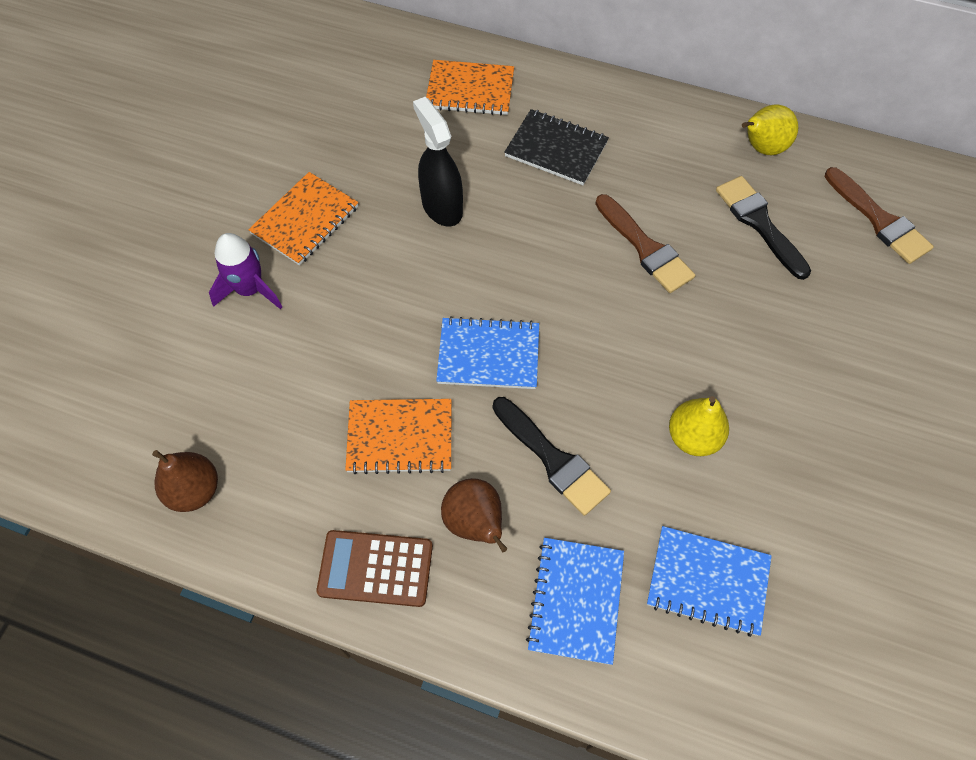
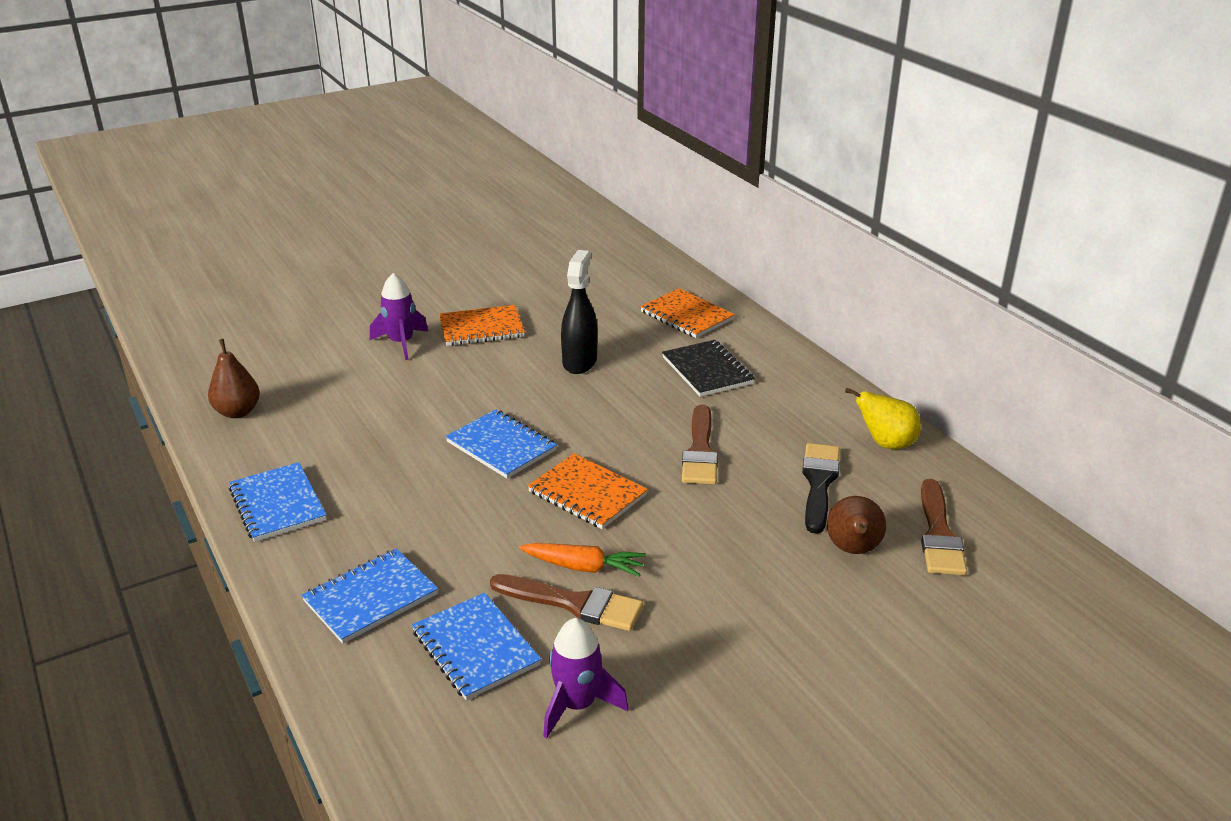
camera: 40 degrees right, 30 degrees down
brown calculator [316,530,433,607] -> blue notebook [229,462,327,542]
orange notebook [345,399,451,474] -> orange notebook moved to [528,453,648,529]
brown pear [441,478,507,552] -> brown pear moved to [827,496,886,554]
black brush [493,397,611,516] -> none
yellow pear [669,396,729,456] -> orange carrot [519,543,646,577]
none -> brown brush [490,574,643,631]
none -> purple rocket [543,618,629,738]

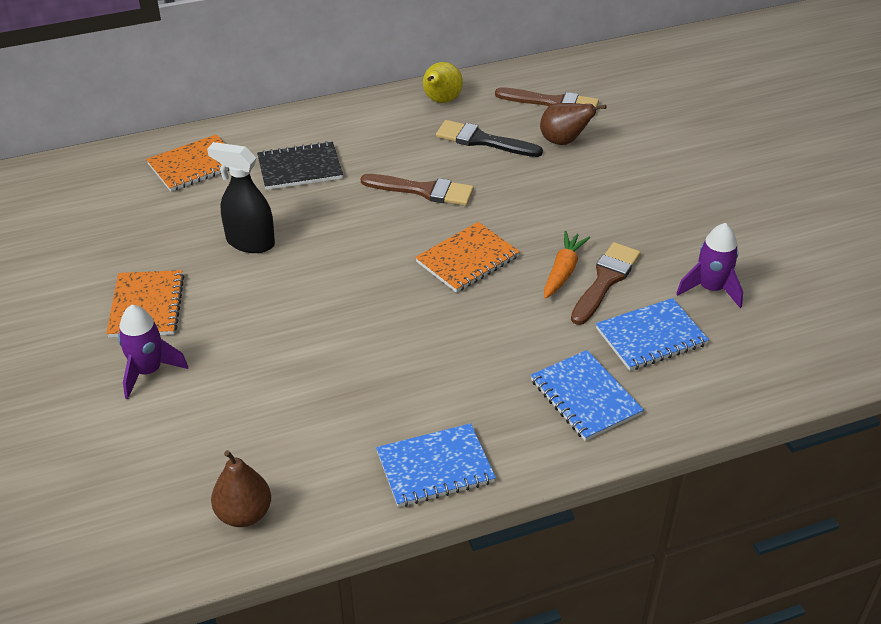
camera: 80 degrees left, 10 degrees up
blue notebook [445,409,557,479] -> none

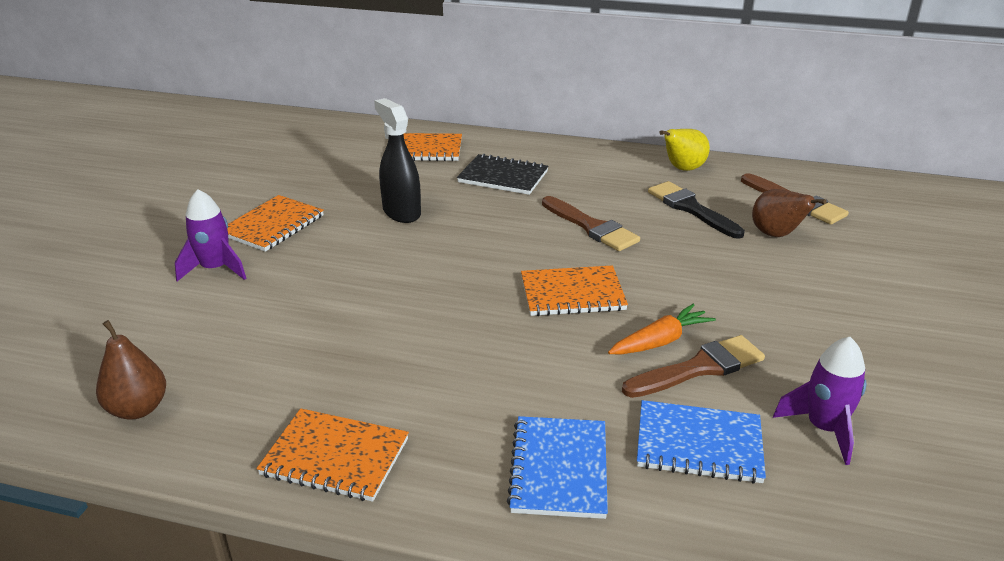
camera: 35 degrees right, 10 degrees down
blue notebook [376,423,496,507] -> orange notebook [257,408,409,502]

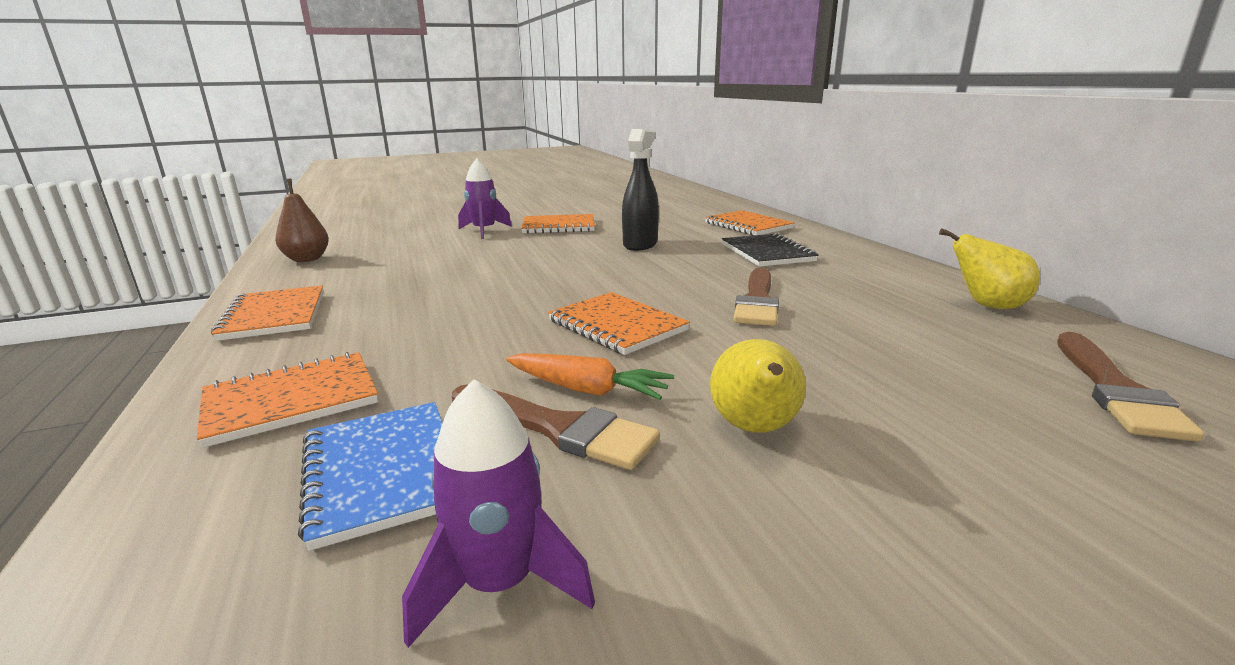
camera: 55 degrees right, 10 degrees down
blue notebook [507,416,608,519] -> orange notebook [197,352,378,448]
black brush [648,181,745,239] -> none
brown pear [752,189,827,237] -> none
none -> yellow pear [710,339,806,433]

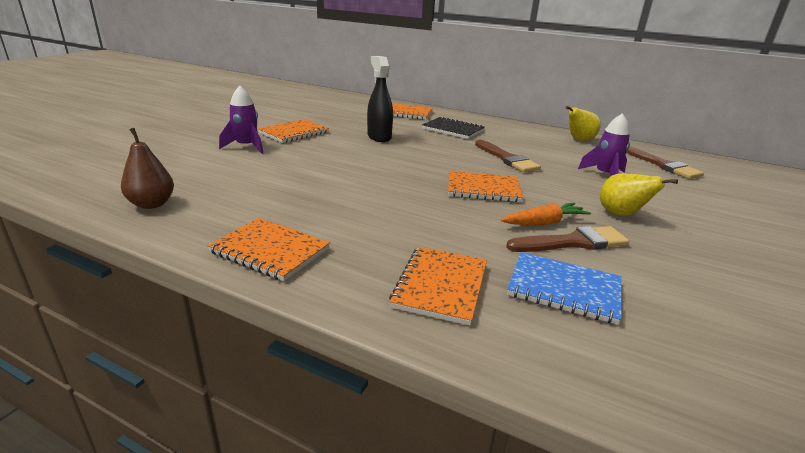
camera: 45 degrees left, 5 degrees up
purple rocket [402,379,595,648] -> purple rocket moved to [578,113,630,176]

